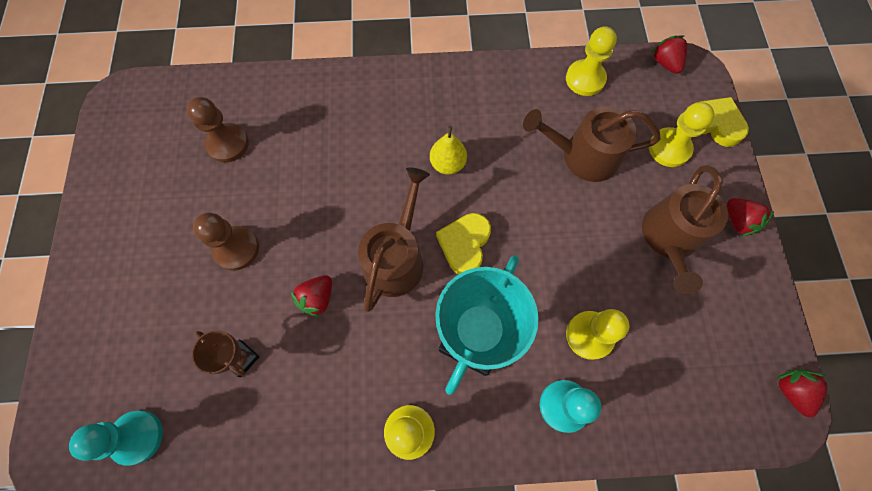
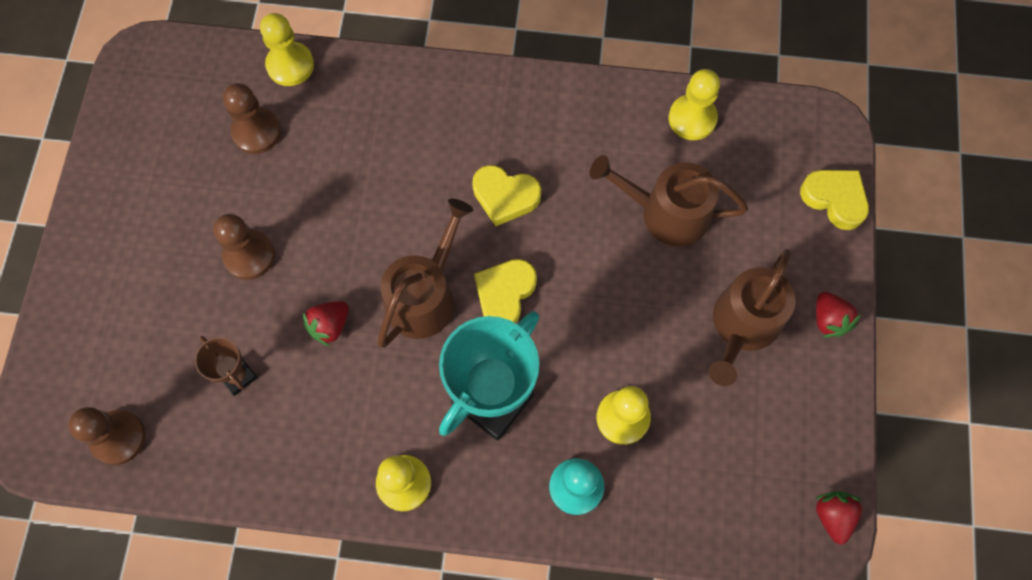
camera: 10 degrees right, 0 degrees up
turquoise pawn [69,411,163,466] -> brown pawn [69,407,146,465]
yellow pear [430,126,467,175] -> yellow heart [472,165,541,226]
yellow pawn [649,102,715,167] -> yellow pawn moved to [260,13,314,86]
red strawberry [651,35,687,74] -> none

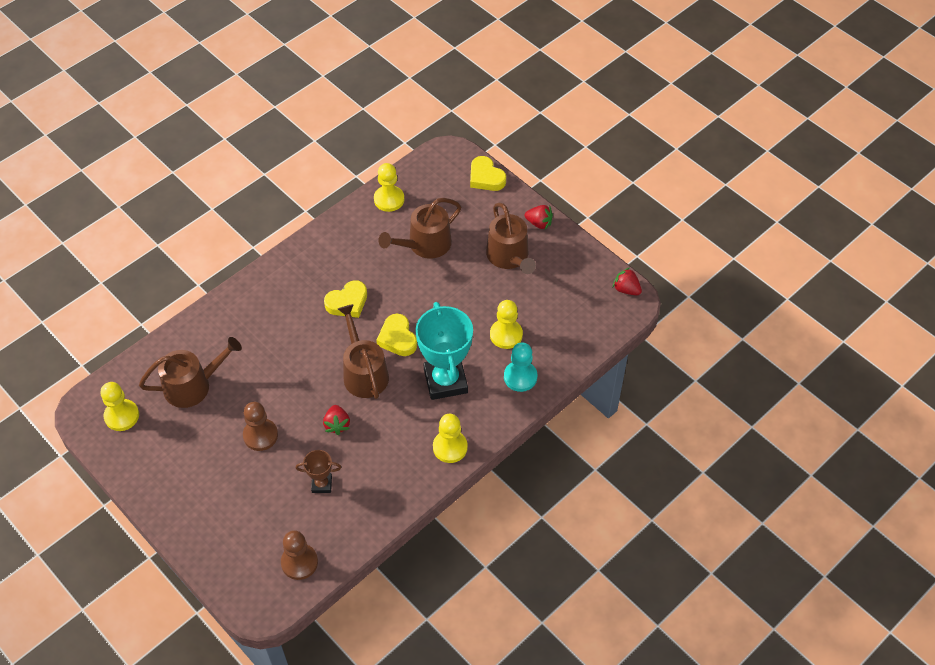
camera: 50 degrees left, 15 degrees down
brown pawn [223,83,281,154] -> brown watering can [139,337,242,408]
yellow pawn [260,13,314,86] -> yellow pawn moved to [101,382,139,431]
yellow heart [800,170,869,230] -> yellow heart turned 120 degrees counterclockwise [470,156,506,191]

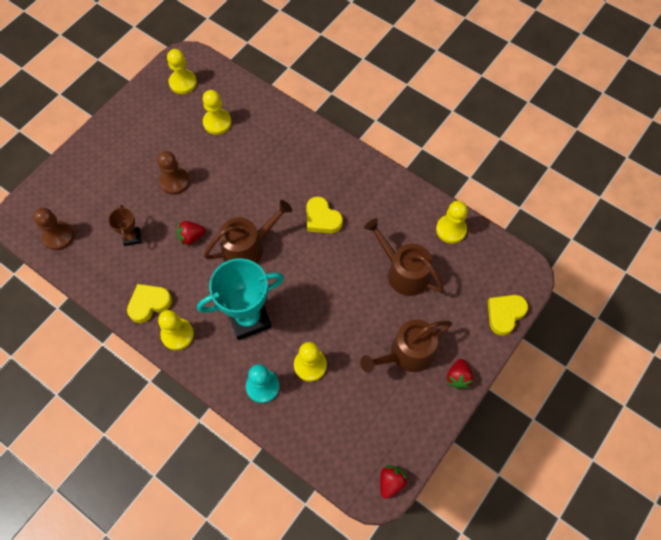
camera: 80 degrees right, 10 degrees up
brown watering can [139,337,242,408] -> yellow pawn [203,90,232,135]
yellow heart [376,314,417,356] -> yellow heart moved to [127,284,172,323]

